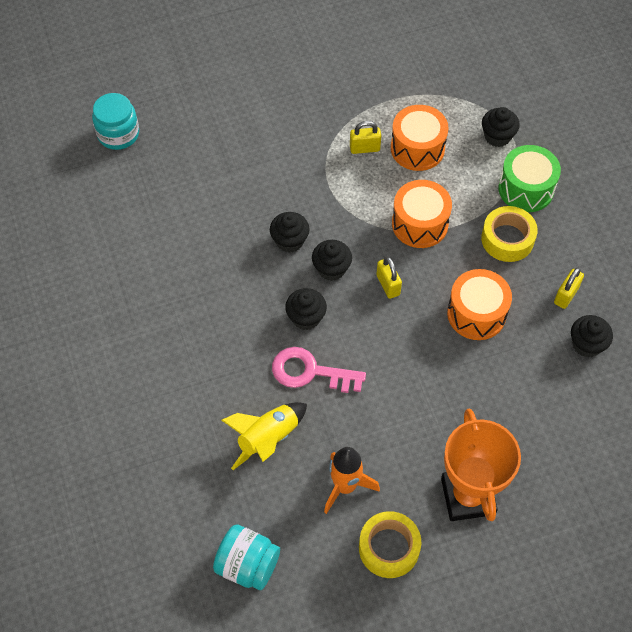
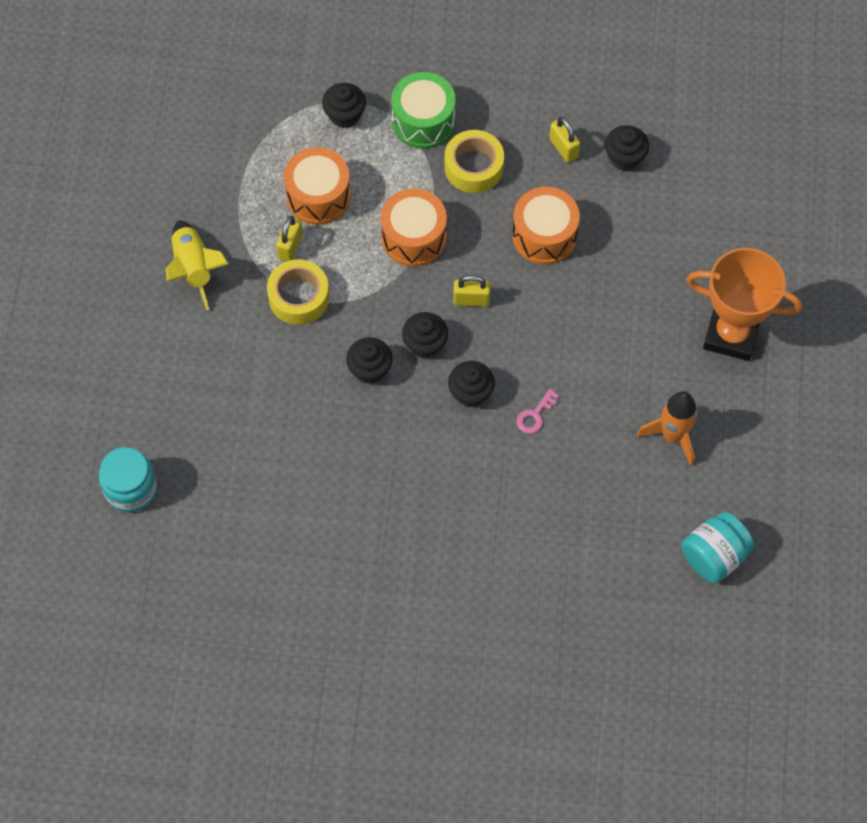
camera: 65 degrees left, 5 degrees up
yellow rocket [221,402,307,470] -> yellow rocket moved to [166,220,229,310]
pink key [272,347,366,393] -> pink key [516,389,559,434], size x0.52
yellow tape [359,511,421,578] -> yellow tape moved to [267,259,329,325]

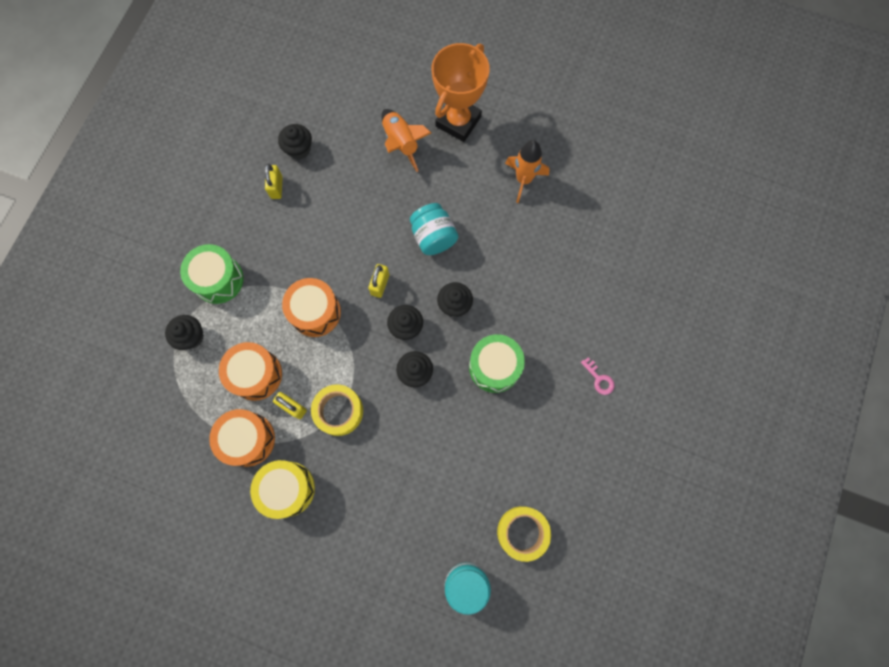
camera: 75 degrees left, 10 degrees up
yellow rocket [166,220,229,310] -> yellow drum [250,460,315,519]
yellow tape [445,130,504,193] -> yellow tape moved to [497,506,551,562]
orange drum [512,187,580,265] -> orange drum moved to [209,409,275,467]
pink key [516,389,559,434] -> pink key moved to [581,357,615,395]
yellow padlock [549,117,580,163] -> yellow padlock turned 75 degrees counterclockwise [265,164,283,199]
turquoise jar [681,512,754,583] -> turquoise jar moved to [410,203,458,255]
none -> orange rocket [381,109,431,172]
none -> green drum [469,334,525,393]

